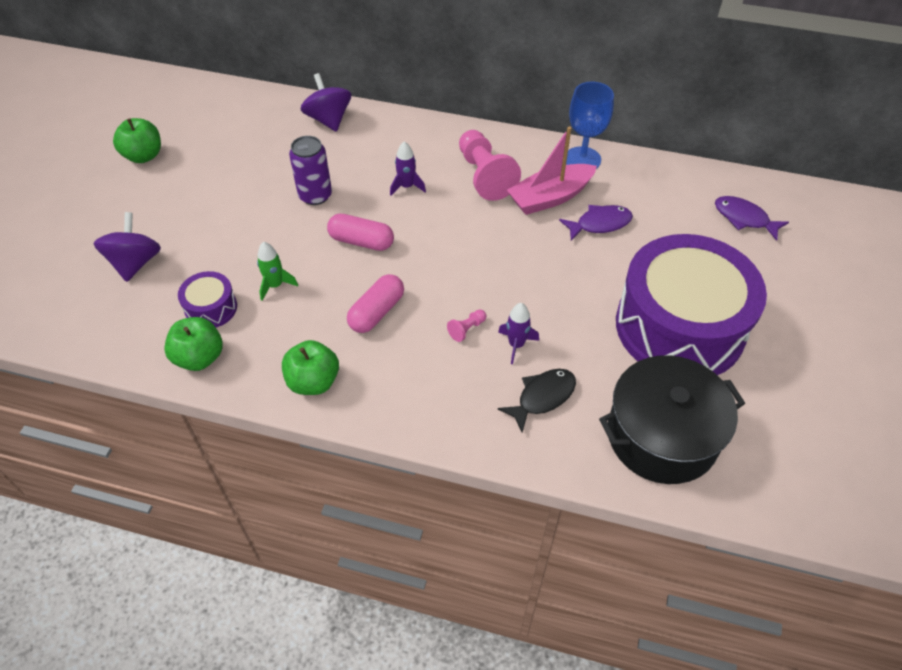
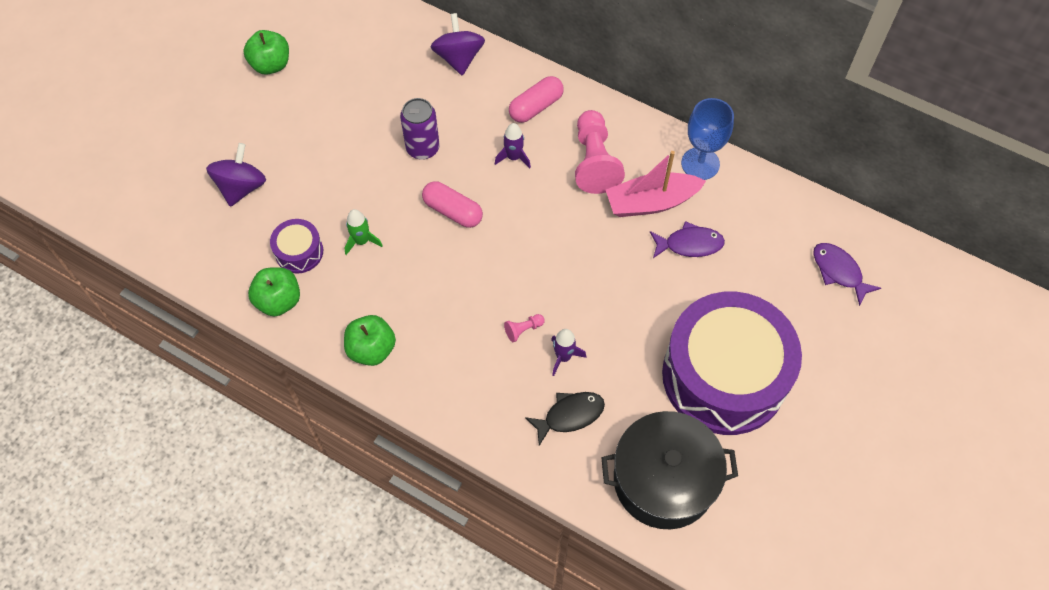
camera: 15 degrees right, 10 degrees up
pink capsule [347,274,404,333] -> pink capsule moved to [509,76,564,123]

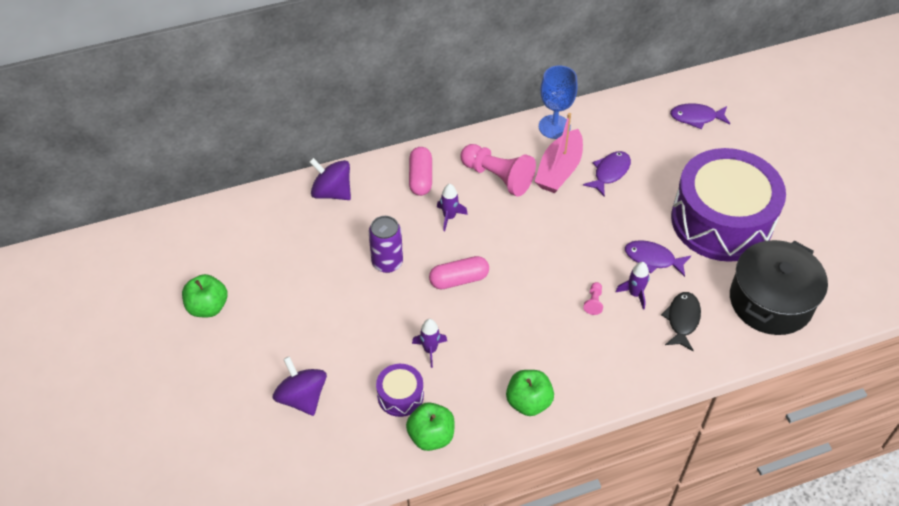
camera: 50 degrees left, 10 degrees down
green rocket [345,209,383,255] -> purple rocket [412,319,447,368]
none -> purple fish [625,240,691,277]

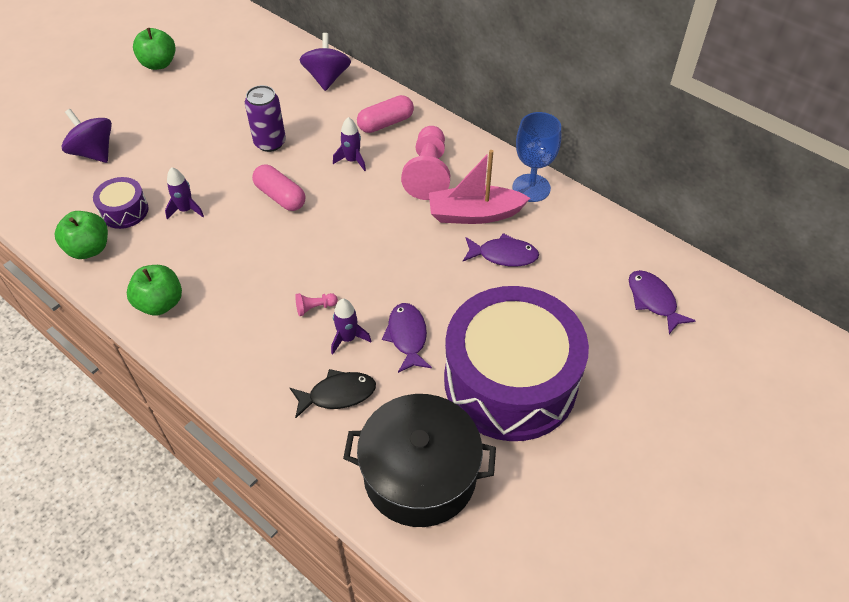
camera: 60 degrees right, 0 degrees up
purple spinning top [273,356,327,416] -> purple spinning top turned 75 degrees counterclockwise [62,109,112,163]

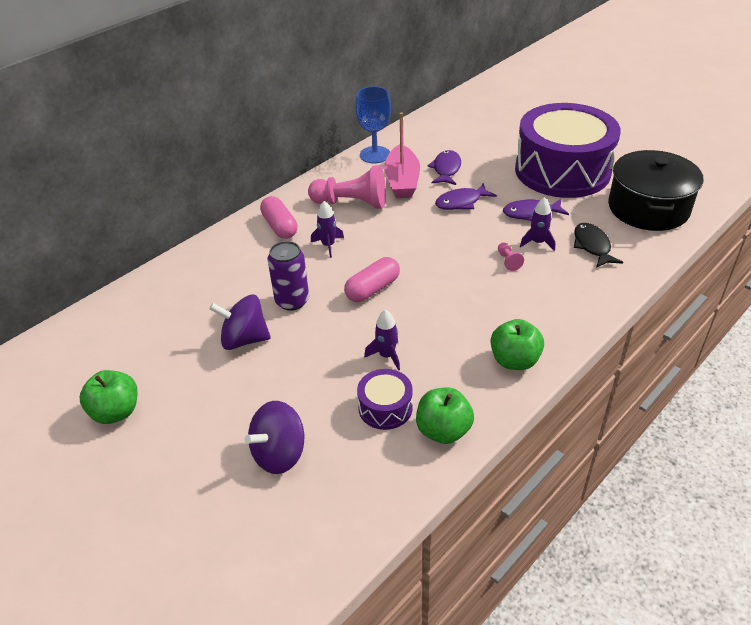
camera: 85 degrees left, 10 degrees down
purple spinning top [300,33,351,91] -> purple spinning top moved to [209,295,271,350]
purple fish [629,270,696,334] -> purple fish moved to [435,183,497,210]

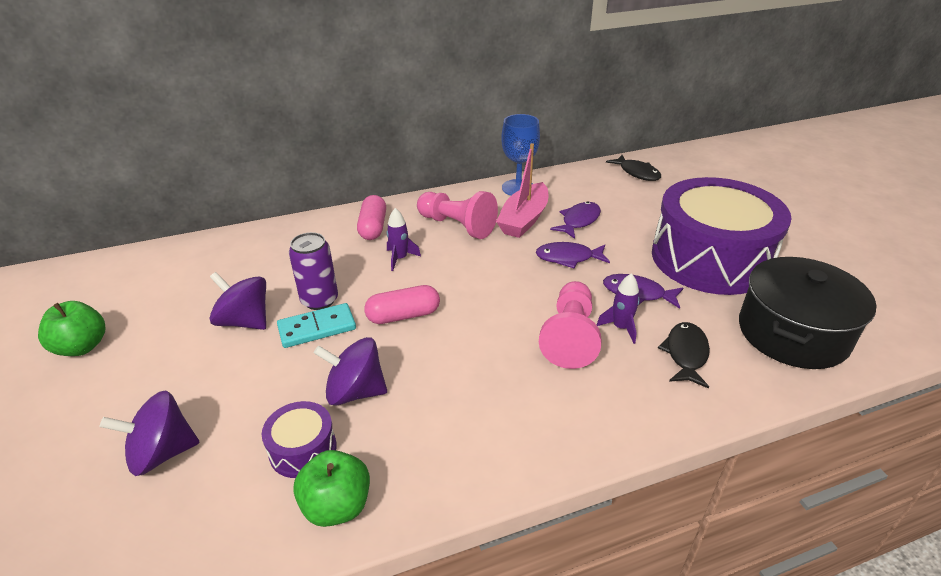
camera: 25 degrees right, 5 degrees down
purple rocket [364,309,400,371] -> purple spinning top [314,337,387,406]
green apple [491,319,544,370] -> none
pink pawn [498,242,524,271] -> pink pawn [539,281,602,369], size x2.37
none -> turquoise domino [277,303,356,348]
none -> black fish [606,155,661,181]

